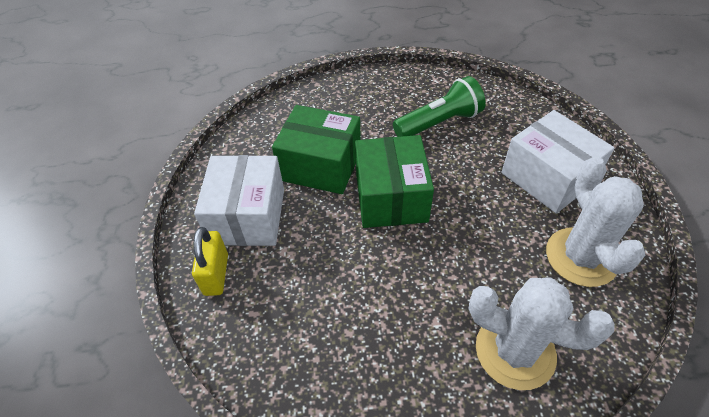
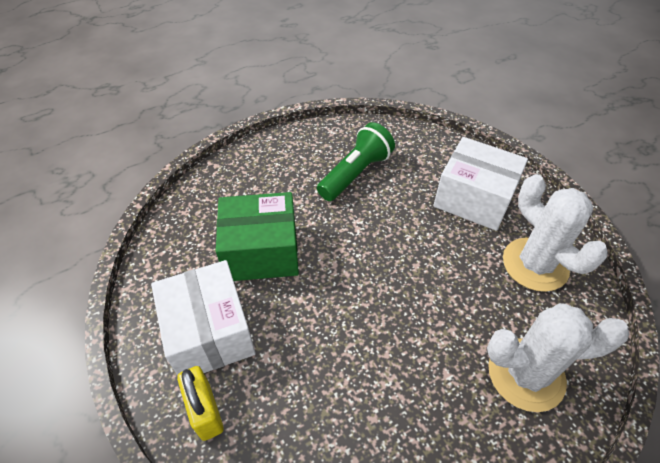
camera: 25 degrees left, 0 degrees up
green box [355,135,434,228] -> none

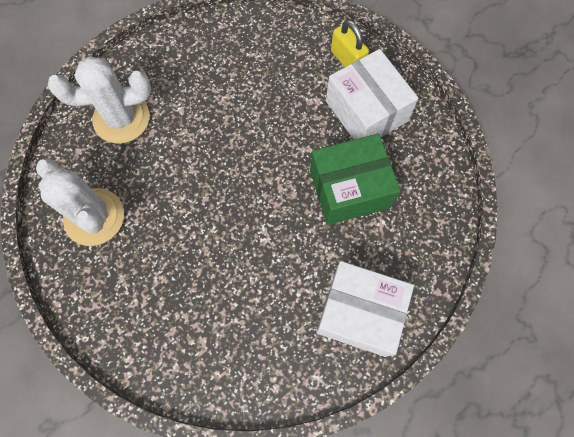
camera: 170 degrees right, 20 degrees up
green flashlight [317,122,395,201] -> none
white box [433,137,528,231] -> white box moved to [316,261,414,357]

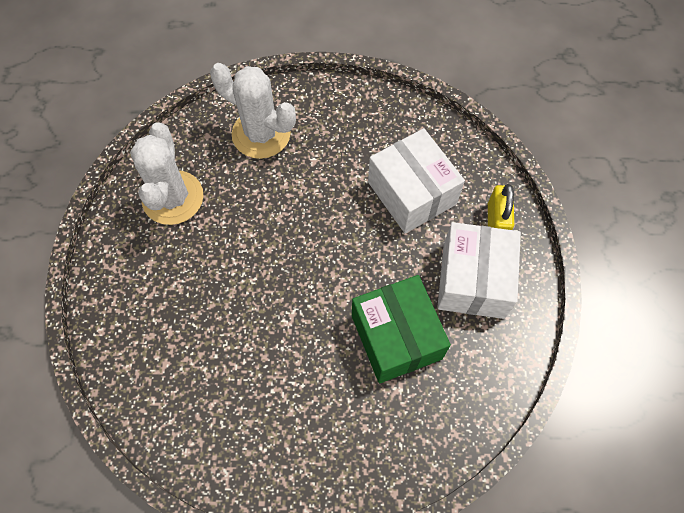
camera: 40 degrees right, 5 degrees down
green box [310,134,401,225] -> green box turned 45 degrees clockwise [352,275,451,383]
white box [316,261,414,357] -> white box moved to [368,128,465,233]

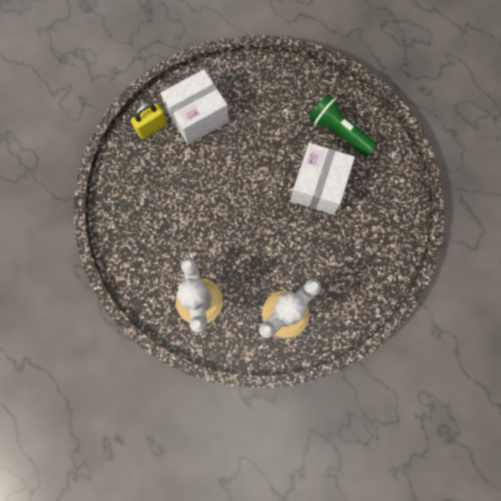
camera: 130 degrees left, 10 degrees up
green box [352,275,451,383] -> none
white box [368,128,465,233] -> white box moved to [291,143,355,215]
none -> green flashlight [309,94,377,157]

